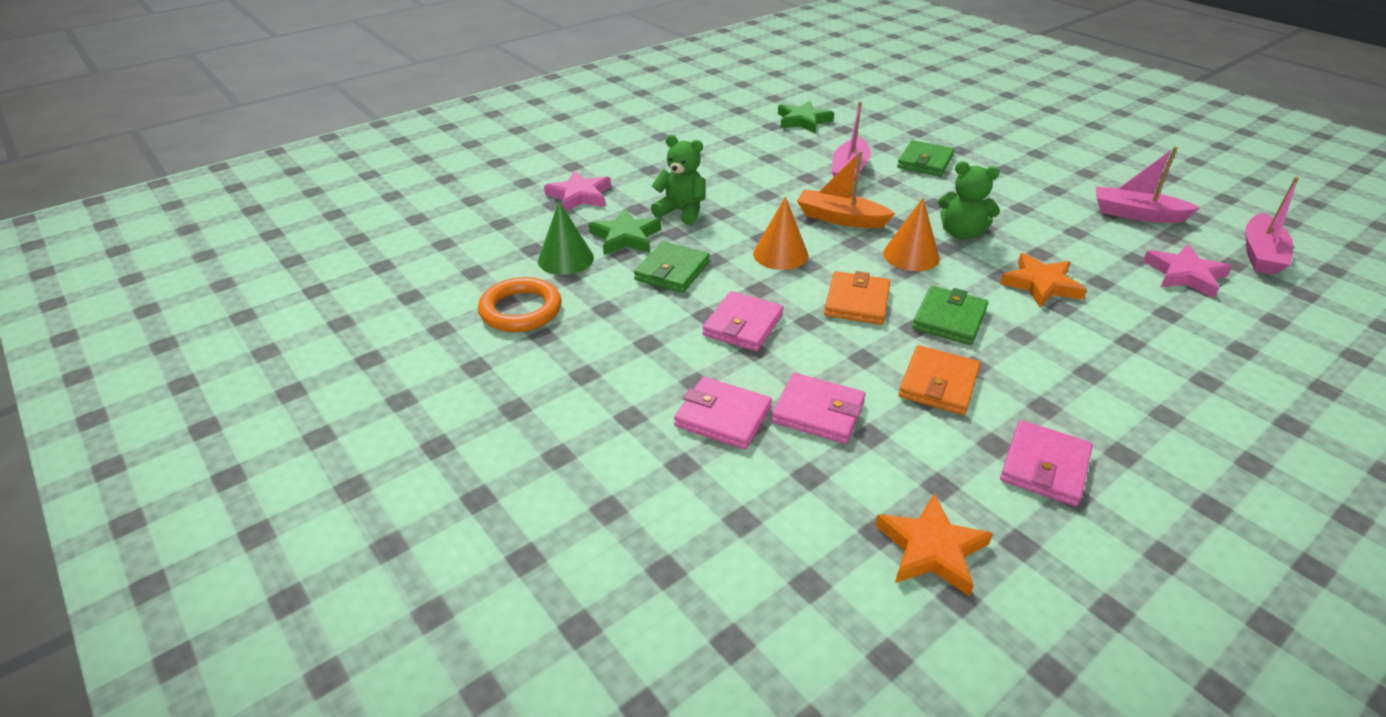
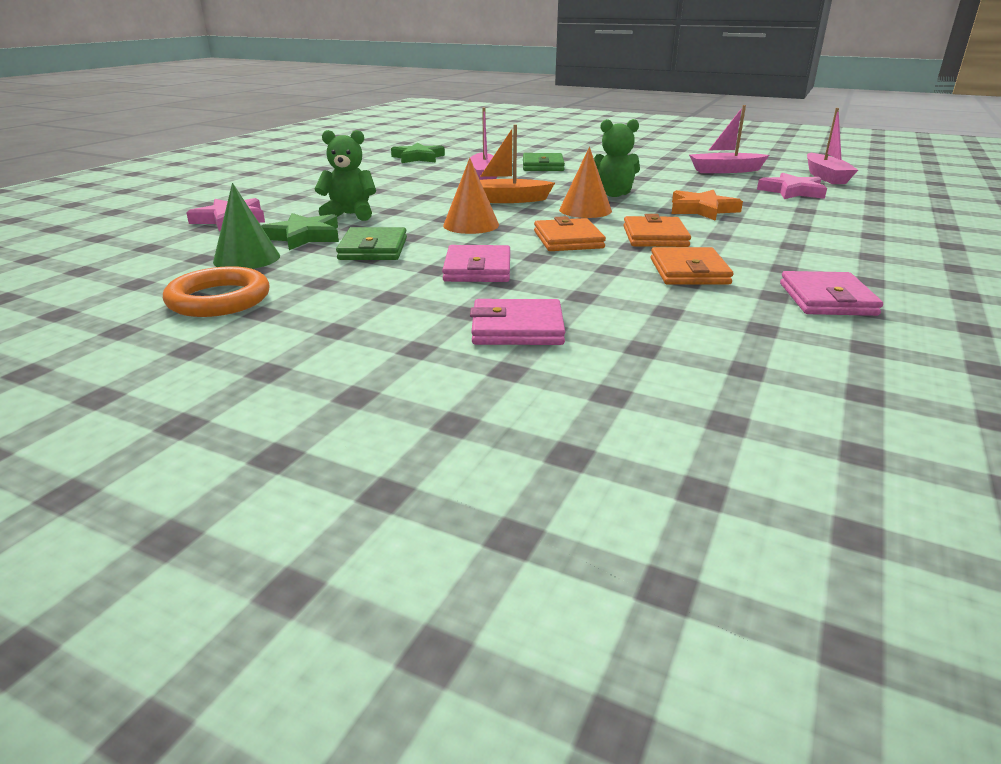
camera: 25 degrees left, 10 degrees down
pink wallet [771,373,866,444] -> none
orange star [875,494,993,596] -> none
green wallet [912,286,988,345] -> orange wallet [623,214,691,247]

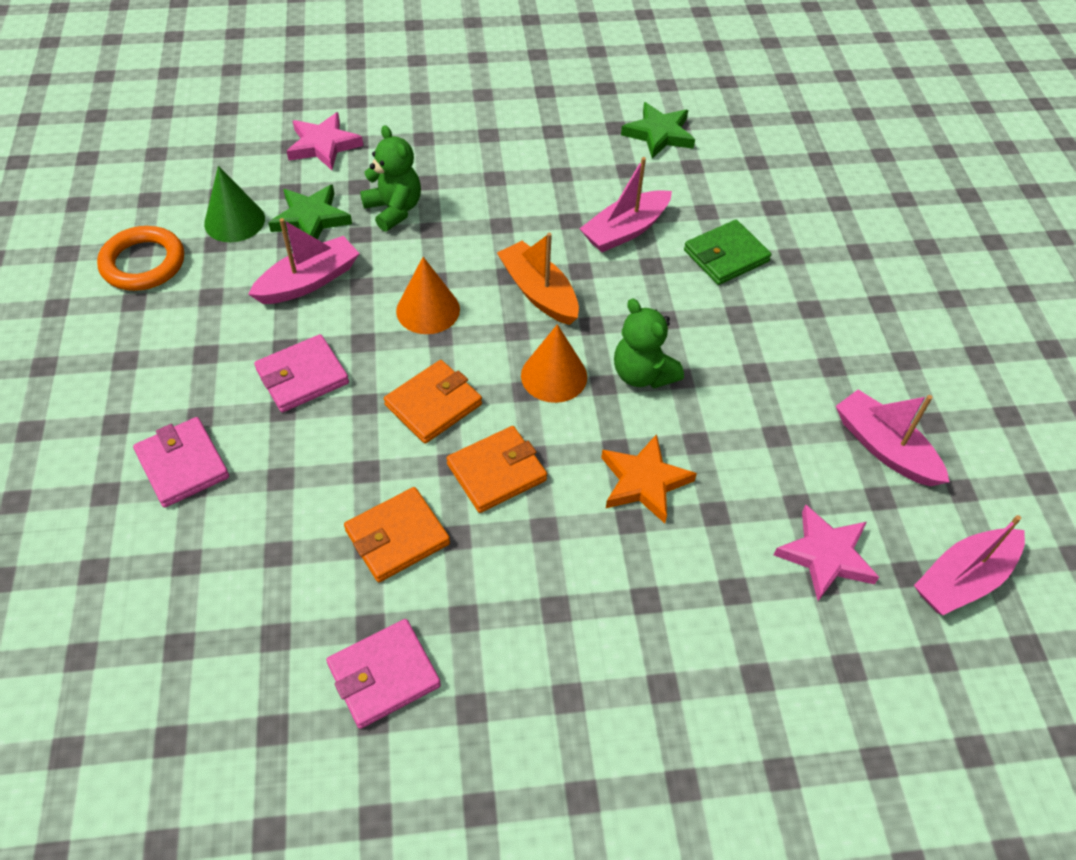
camera: 55 degrees right, 25 degrees up
green wallet [336,227,407,260] -> pink boat [248,218,360,304]

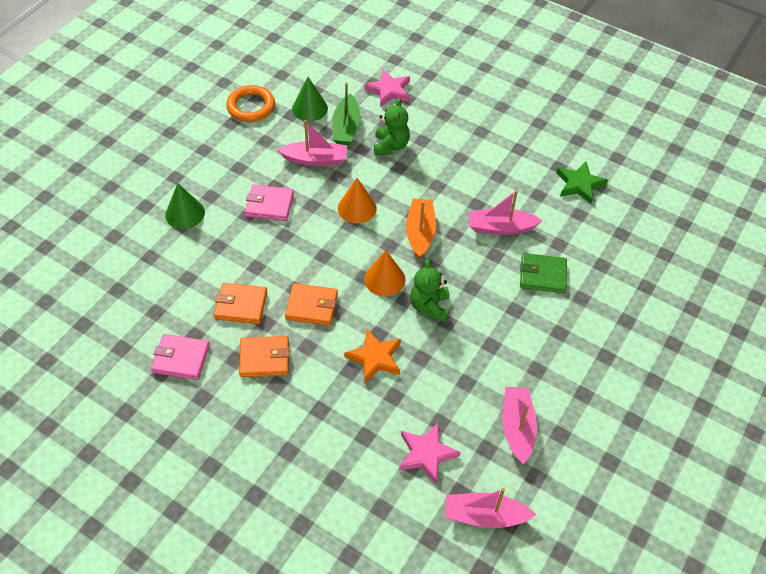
camera: 40 degrees right, 0 degrees up
pink wallet [133,417,229,508] -> green cone [165,183,205,229]
green star [268,185,352,240] -> green boat [332,83,360,145]
orange wallet [384,360,482,444] -> orange wallet moved to [239,336,290,377]

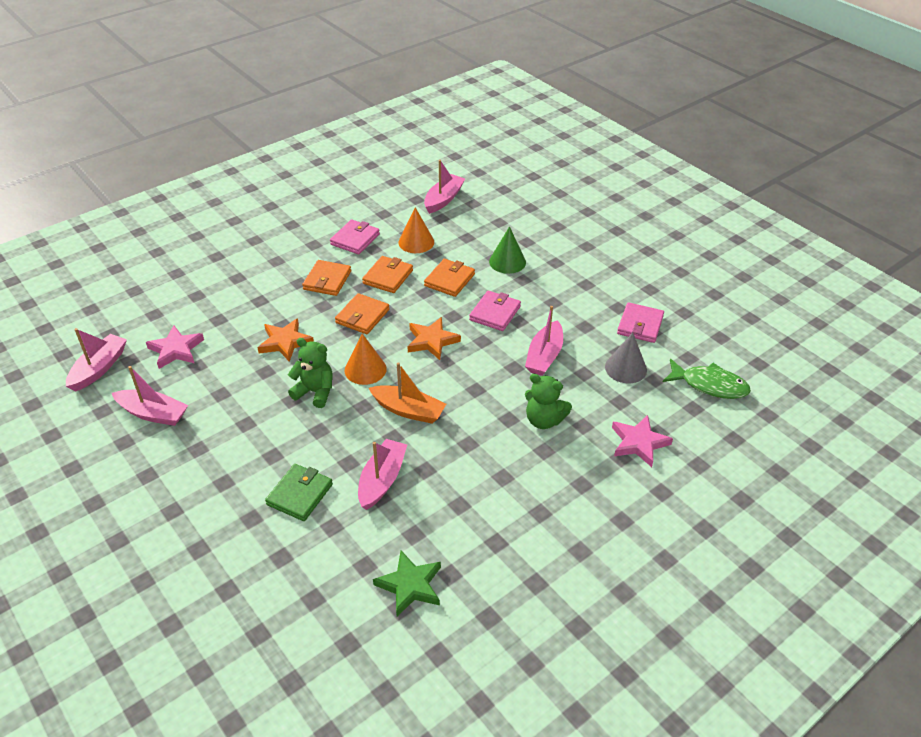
camera: 110 degrees right, 10 degrees down
orange ring [226,85,275,122] -> pink wallet [617,302,664,343]
green cone [292,77,328,121] -> grey cone [605,332,647,383]
green boat [332,83,360,145] -> none
orange cone [338,178,377,224] -> orange cone moved to [398,207,434,253]
none -> orange star [407,317,461,360]
none -> pink boat [424,160,465,214]
none -> orange wallet [424,259,475,297]
none -> green fish [663,359,751,399]

